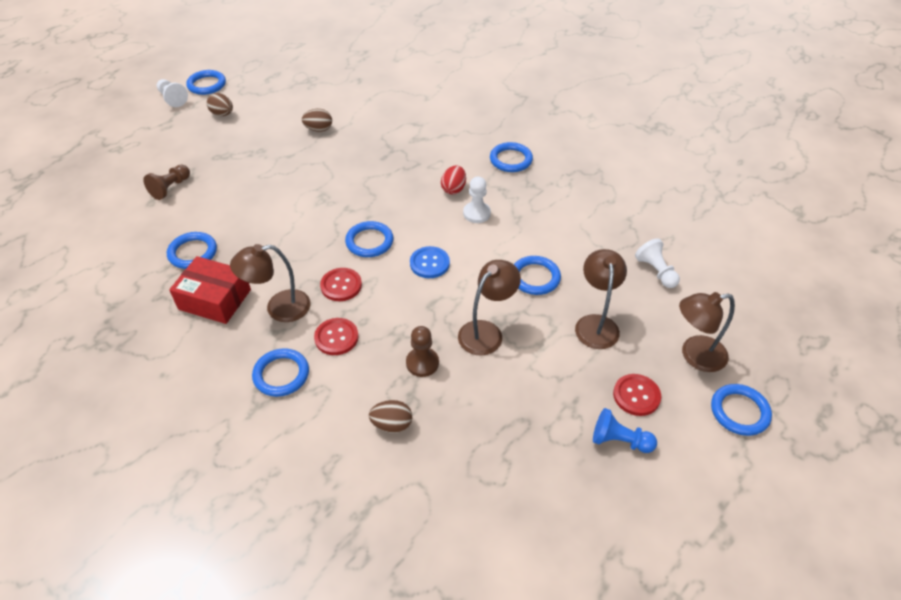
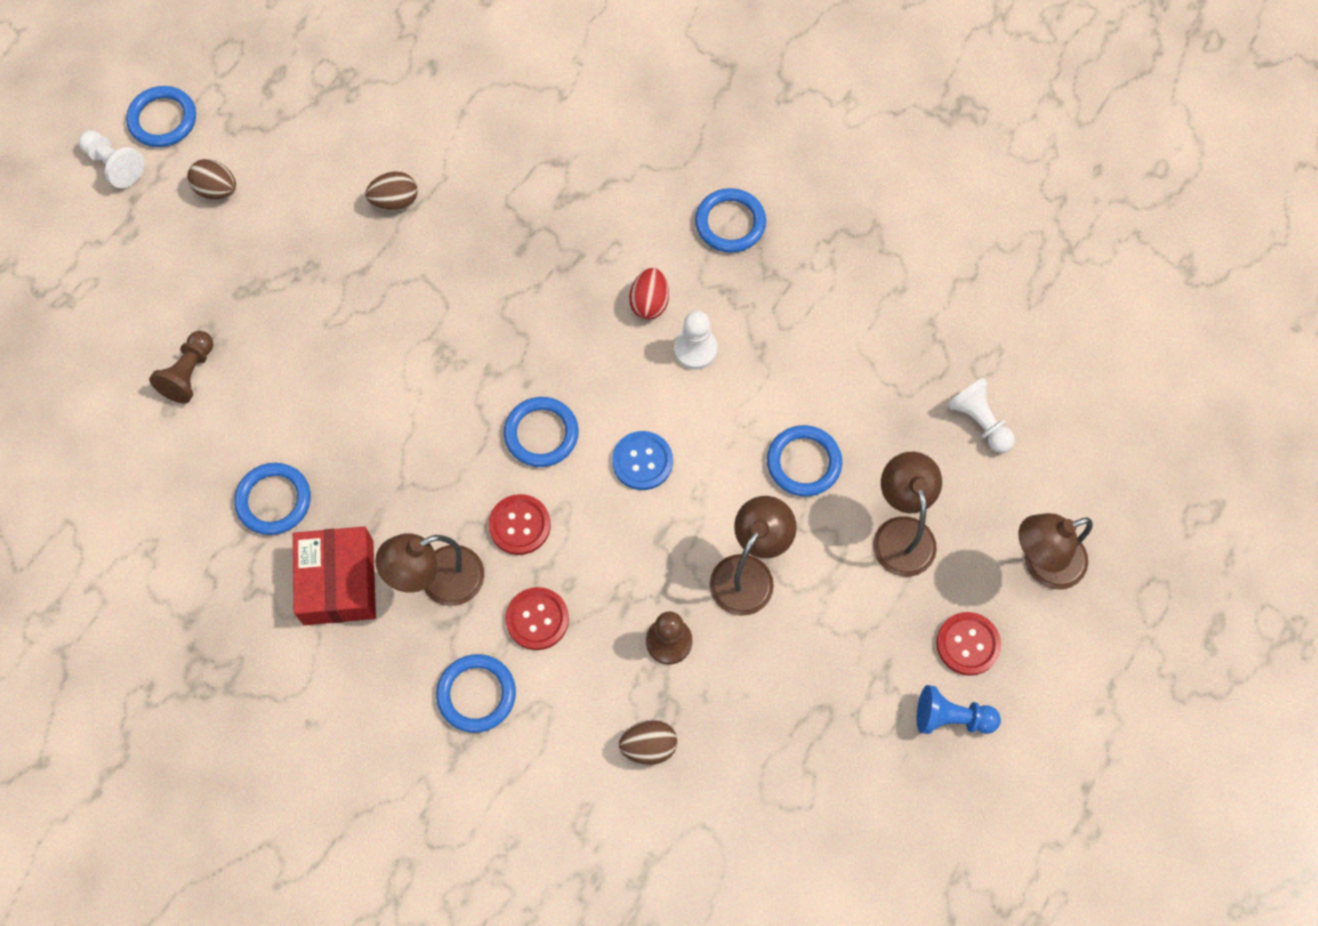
camera: 10 degrees left, 20 degrees up
red box [169,256,251,324] -> red box turned 75 degrees clockwise [293,526,376,625]
blue ring [711,384,772,436] -> none

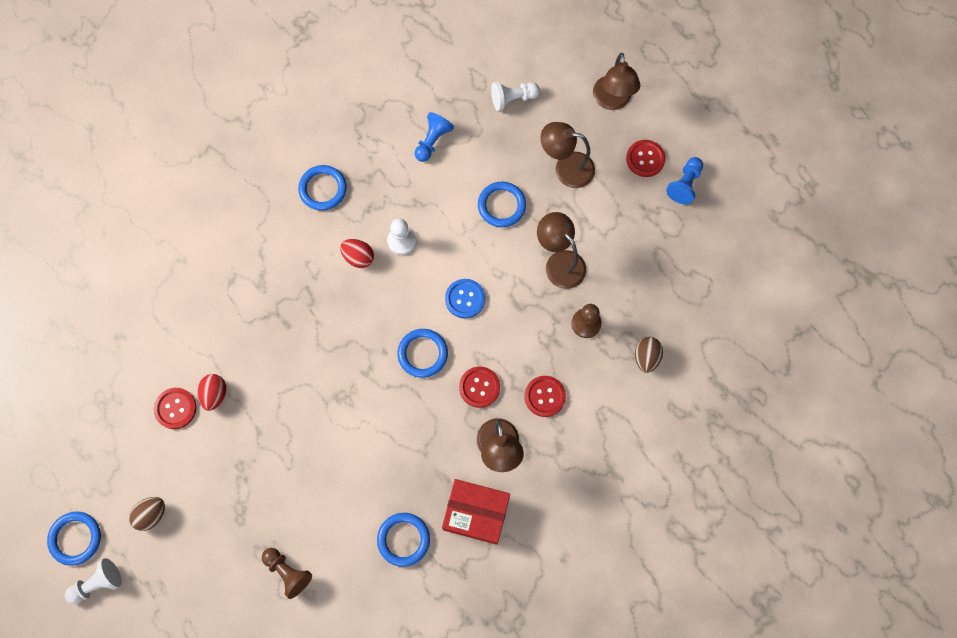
camera: 70 degrees left, 5 degrees up
brown egg [366,172,418,211] -> red egg [197,374,226,411]
blue ring [436,654,516,733] -> none
none -> red button [154,388,197,429]
none -> blue pawn [415,112,454,162]

